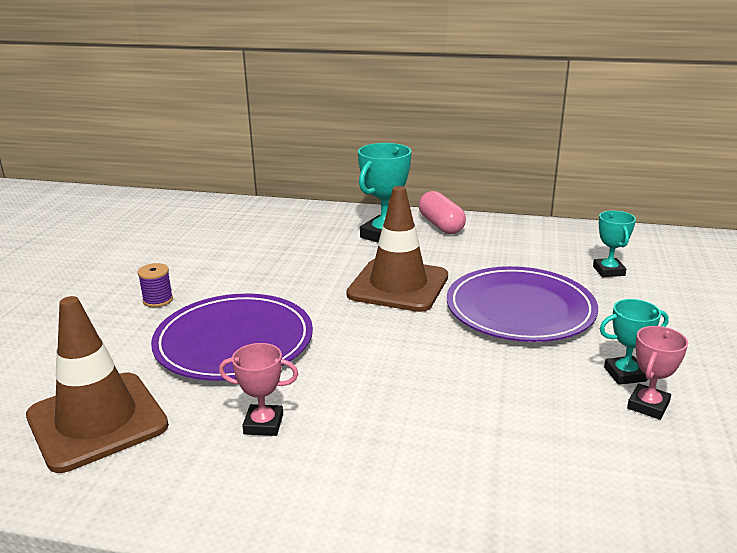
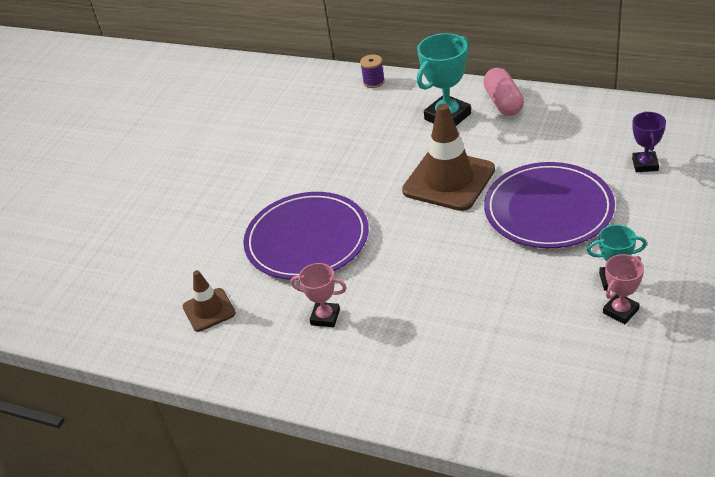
camera: 15 degrees right, 15 degrees up
brown traffic cone [26,296,169,473] -> brown traffic cone [183,270,236,332], size x0.54
purple spool [138,263,173,307] -> purple spool moved to [360,54,385,88]
turquoise trophy [593,211,636,277] -> purple trophy [632,112,666,172]

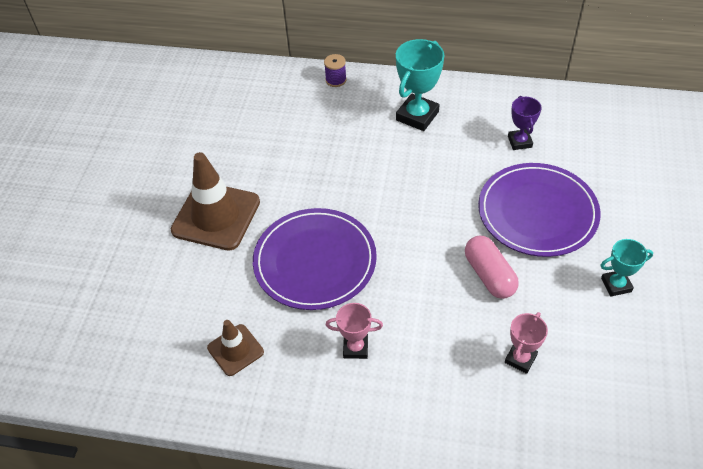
camera: 15 degrees left, 10 degrees up
brown traffic cone [402,103,495,211] -> brown traffic cone moved to [171,152,260,250]
pink capsule [483,68,524,116] -> pink capsule moved to [465,236,519,299]
pink trophy [603,254,644,324] -> pink trophy moved to [505,312,548,374]
purple trophy [632,112,666,172] -> purple trophy moved to [508,96,541,150]

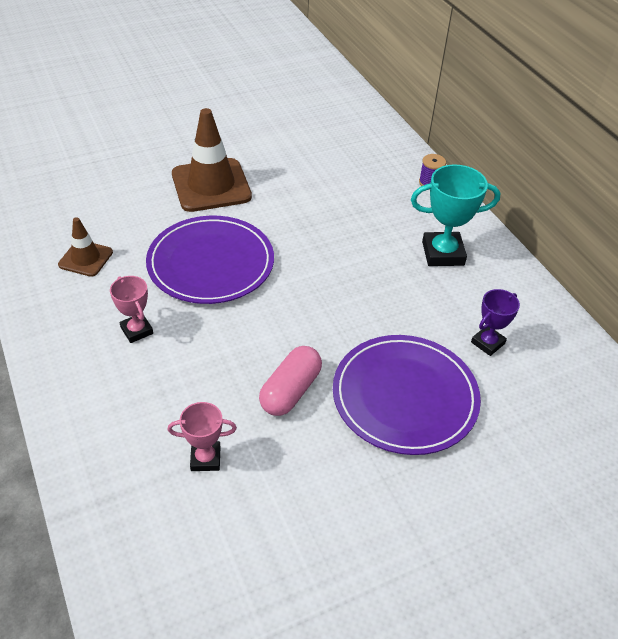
camera: 50 degrees right, 5 degrees down
turquoise trophy [600,239,653,297] -> none

